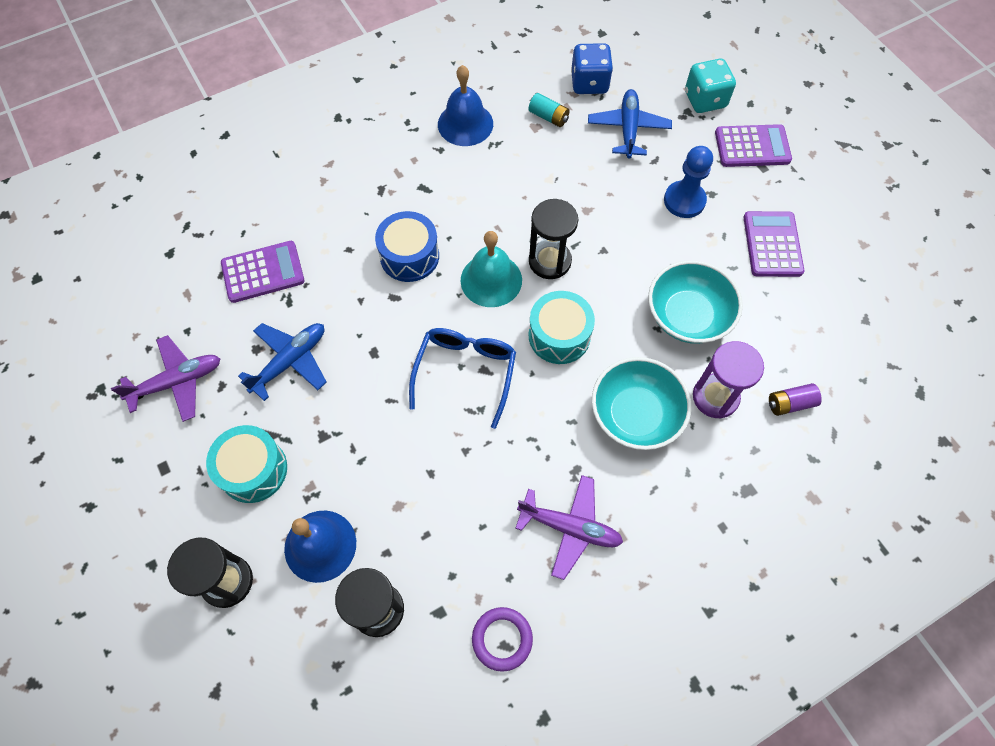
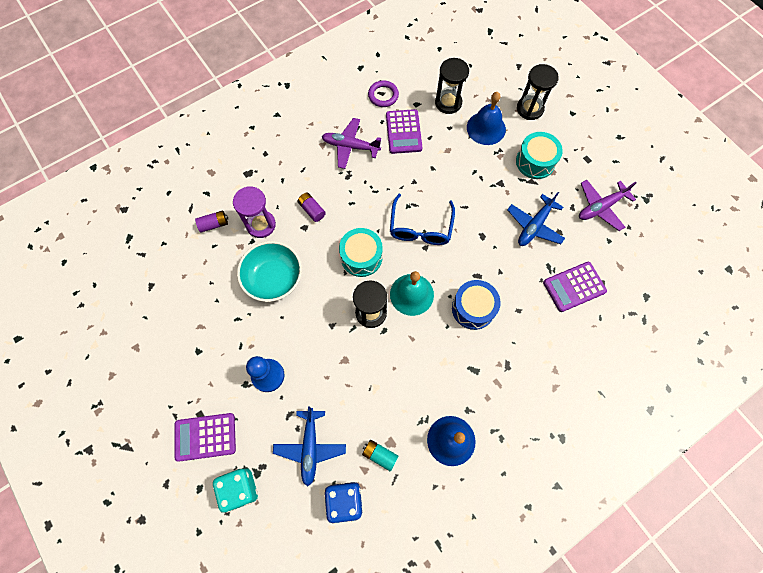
camera: 175 degrees right, 5 degrees up
turquoise bowl [592,357,691,450] -> purple battery [297,193,326,222]
purple calculator [744,211,804,277] -> purple calculator moved to [386,109,422,154]

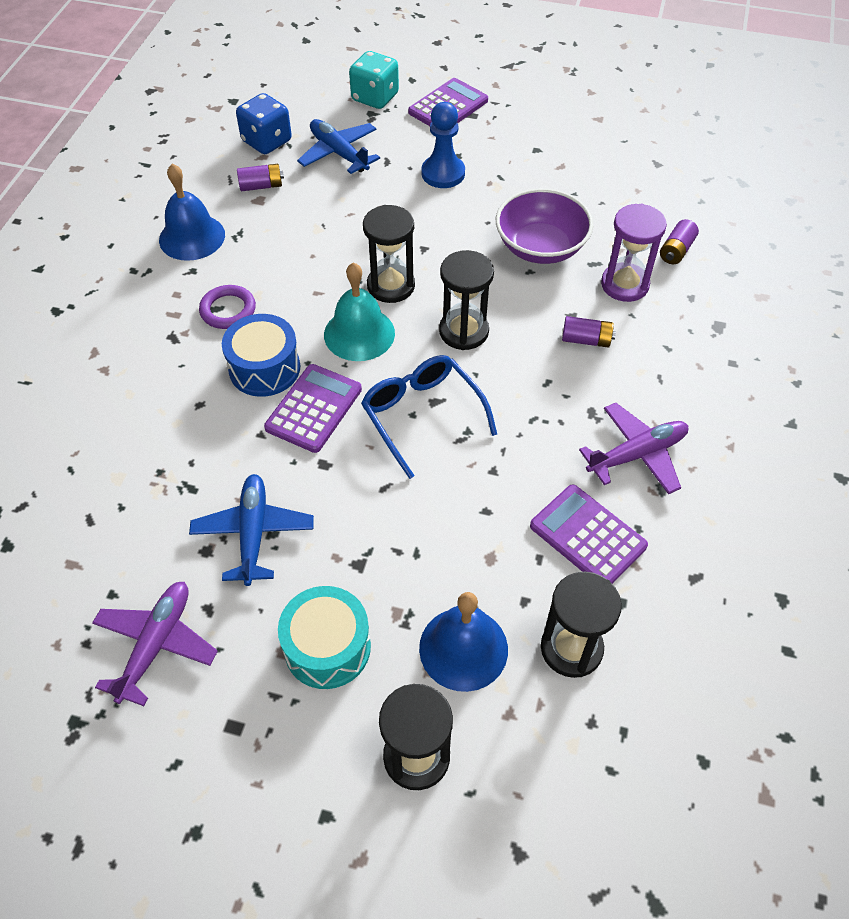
camera: 140 degrees right, 15 degrees down
turquoise bowl [237,241,302,302] -> purple bowl [496,189,593,264]
turquoise drum [339,228,383,277] -> black hourglass [439,250,494,350]
turquoise battery [362,440,399,471] -> purple battery [237,164,284,191]
purple ring [368,81,399,107] -> purple ring moved to [199,285,256,329]
purple calculator [543,262,607,312] -> purple calculator moved to [264,364,362,453]

